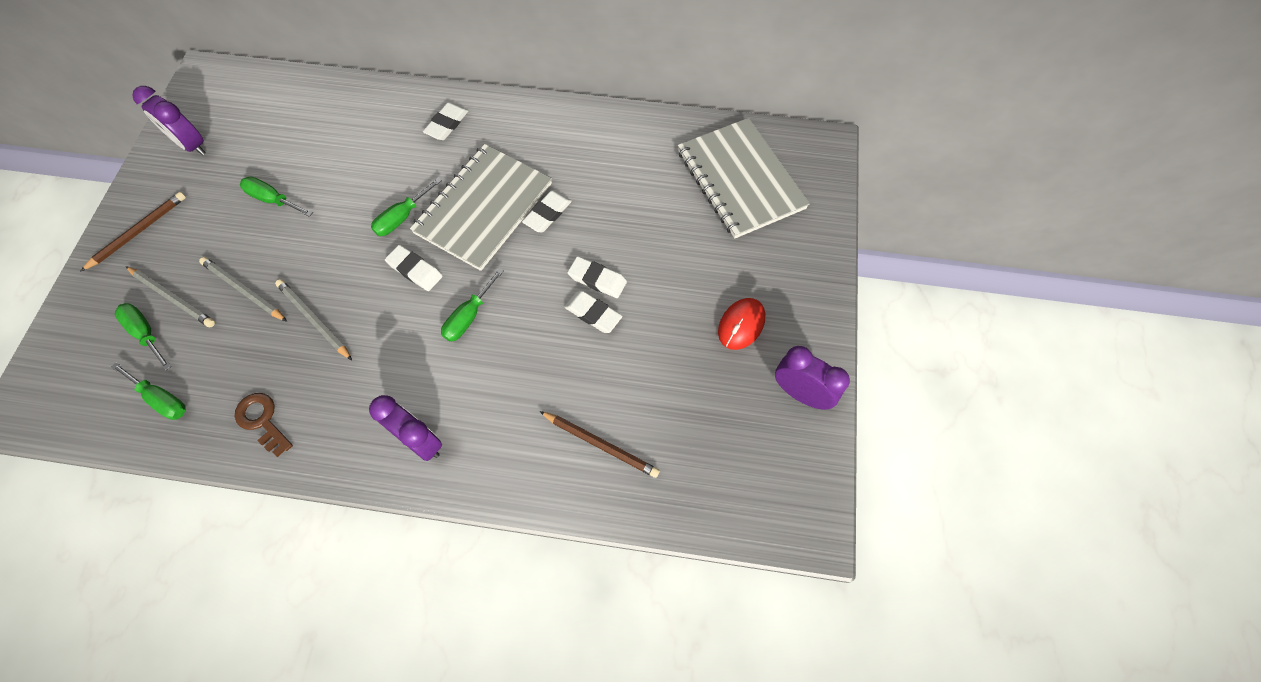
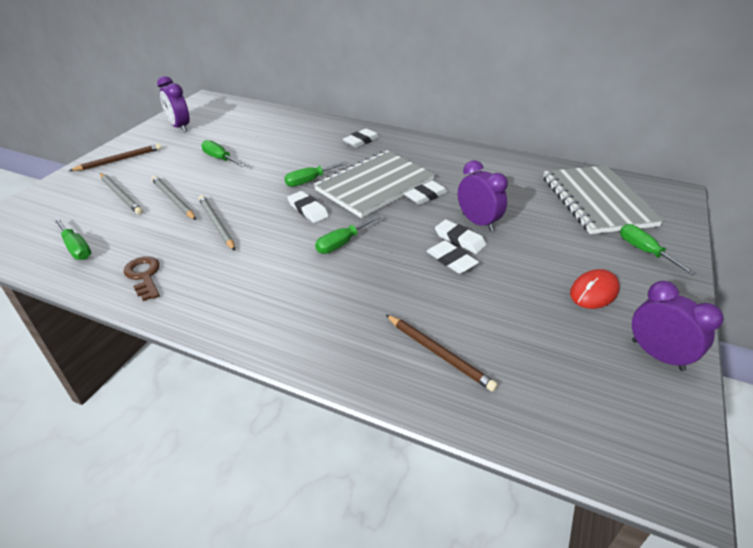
camera: 15 degrees right, 25 degrees down
green screwdriver [115,303,171,371] -> green screwdriver moved to [620,224,696,275]
purple clock [369,395,442,461] -> purple clock moved to [458,160,508,232]

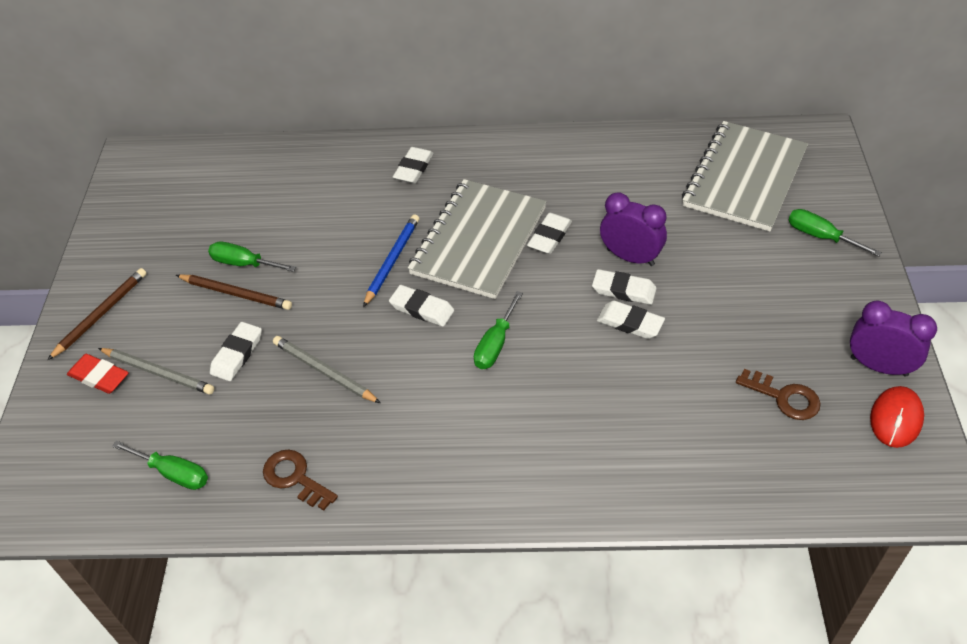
camera: 20 degrees left, 10 degrees up
grey pencil [151,176,196,220] -> white eraser [210,322,262,381]
purple clock [157,76,190,132] -> none
green screwdriver [284,161,348,187] -> blue pencil [363,214,419,307]
brown pencil [385,314,498,392] -> brown pencil moved to [176,274,292,310]
grey notebook [543,165,664,234] -> grey notebook turned 60 degrees clockwise [682,121,808,232]
red mouse [570,269,620,309] -> red mouse moved to [870,386,924,448]
none -> red eraser [67,354,129,394]
none -> brown key [736,369,821,420]

